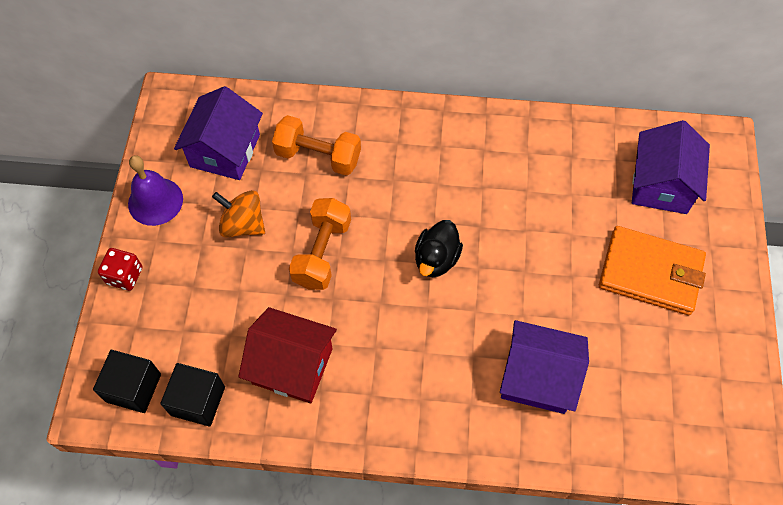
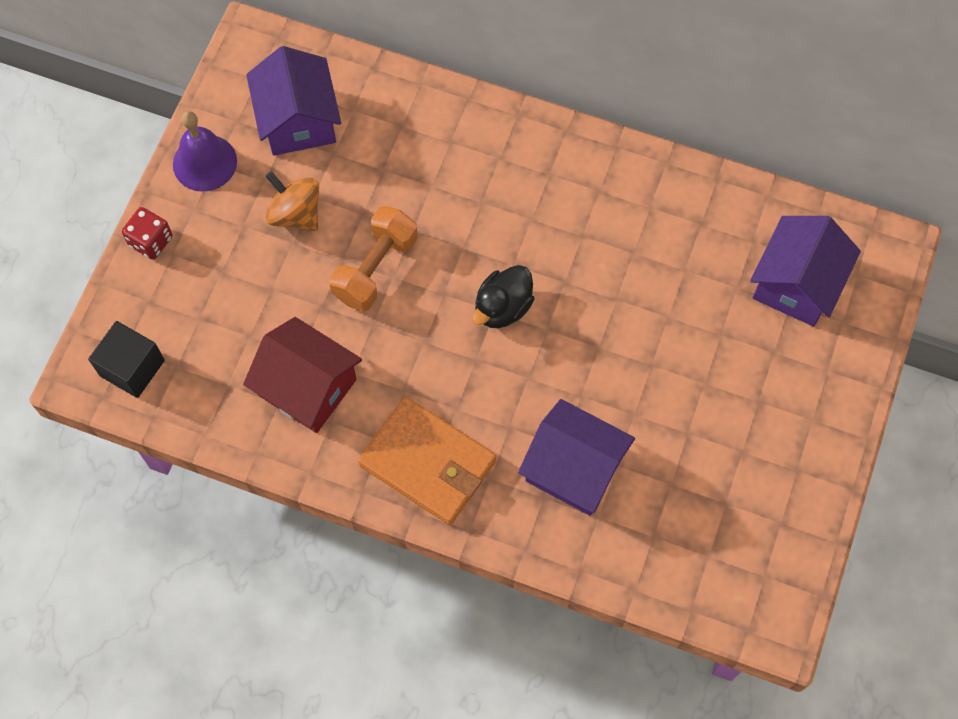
camera: 15 degrees right, 5 degrees up
black cube [160,363,225,427] -> none
purple house [174,86,263,180] -> purple house turned 45 degrees counterclockwise [246,46,341,156]
orange dumbbell [272,115,361,176] -> none
orange wallet [599,226,706,315] -> orange wallet moved to [358,397,496,525]

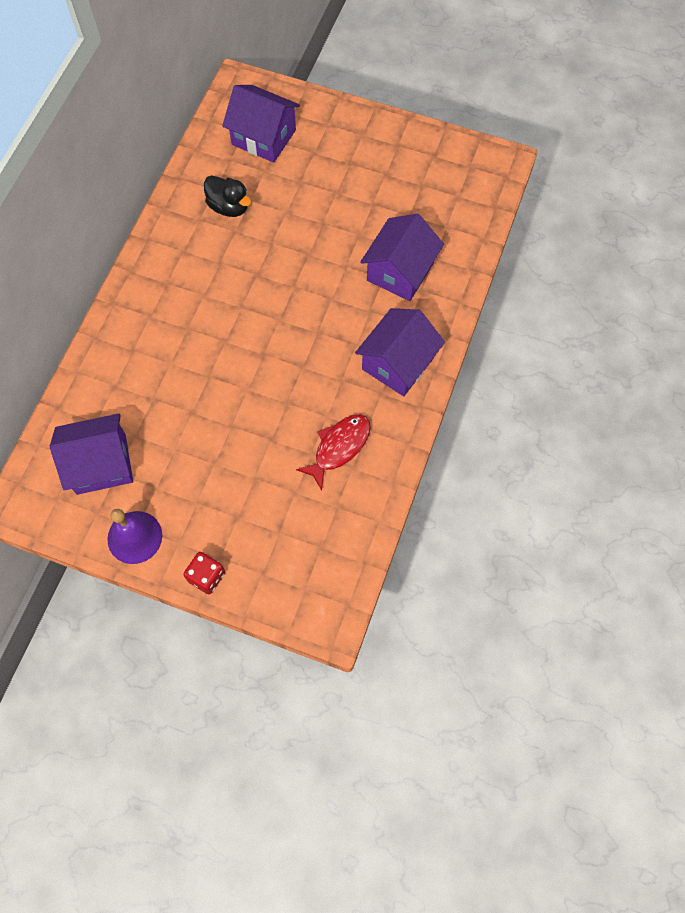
camera: 90 degrees left, 0 degrees up
black cube [88,321,165,398] -> none
red house [243,317,362,433] -> red fish [296,414,371,491]
orange spinning top [265,171,319,231] -> none
orange dumbbell [329,206,418,312] -> none
orange wallet [358,397,496,525] -> purple house [355,308,445,396]
black duck [472,265,534,328] -> black duck moved to [204,175,251,217]

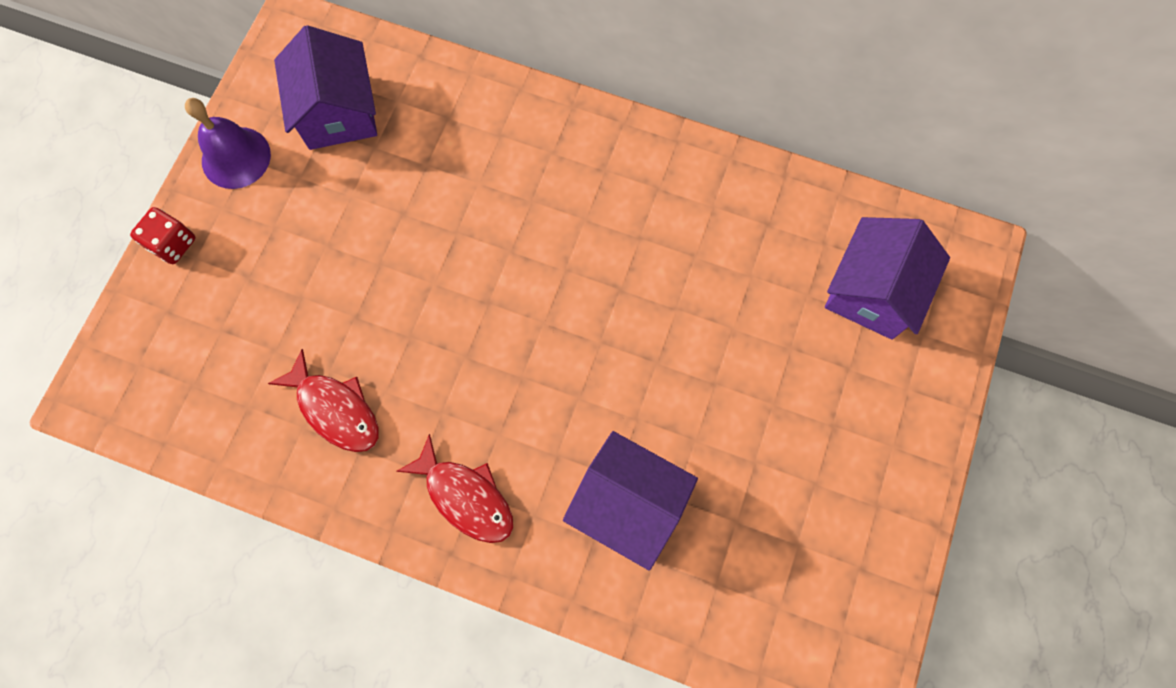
camera: 90 degrees right, 5 degrees up
black duck [204,175,251,217] -> none
purple house [355,308,445,396] -> red fish [396,434,513,543]

